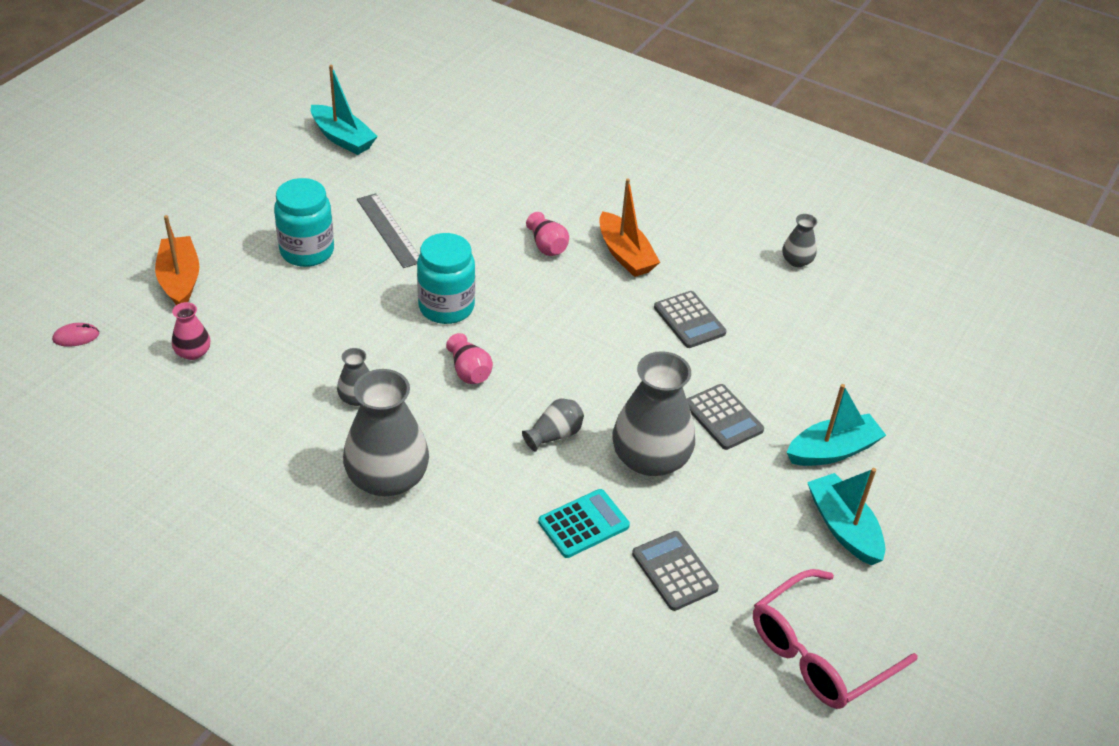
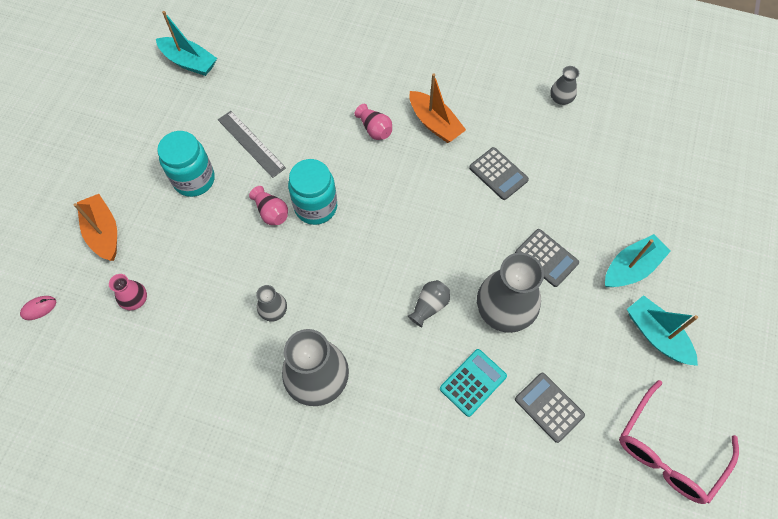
camera: 10 degrees left, 20 degrees up
pink vase [446,333,493,384] -> pink vase moved to [249,186,288,225]

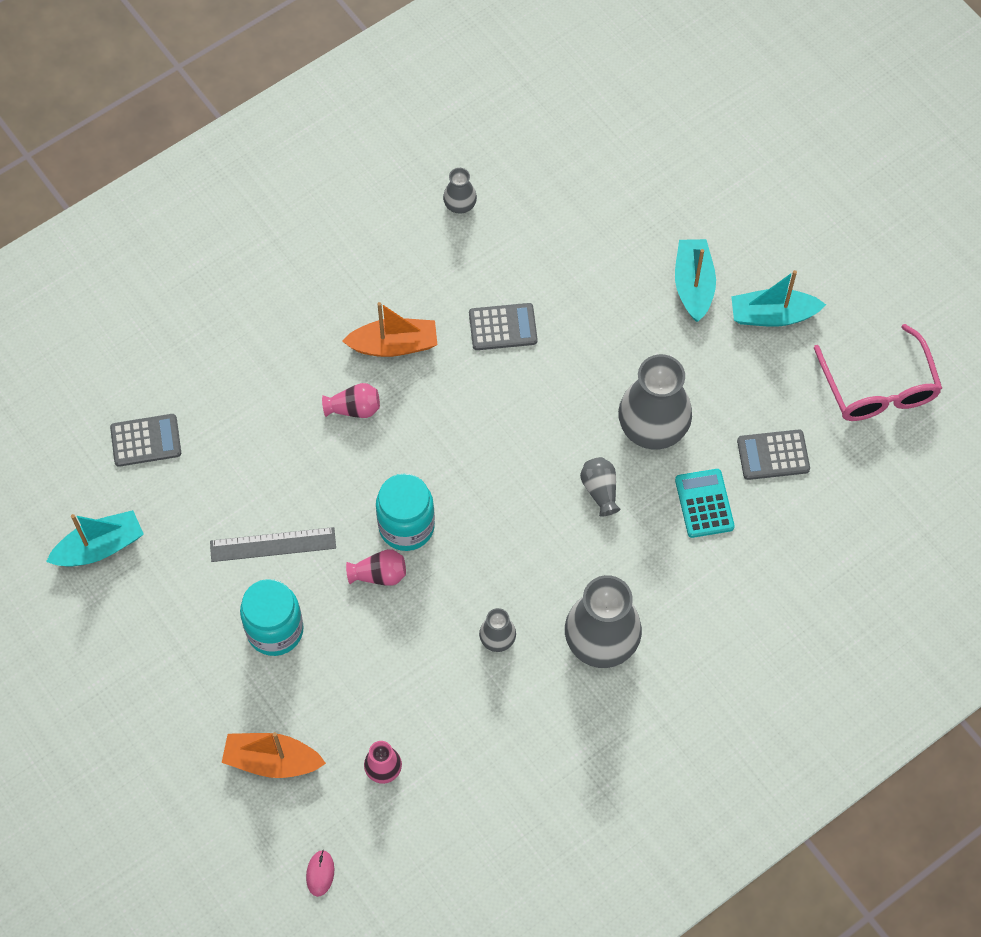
camera: 55 degrees left, 0 degrees up
grey calculator [515,229,579,287] -> grey calculator moved to [110,414,181,467]

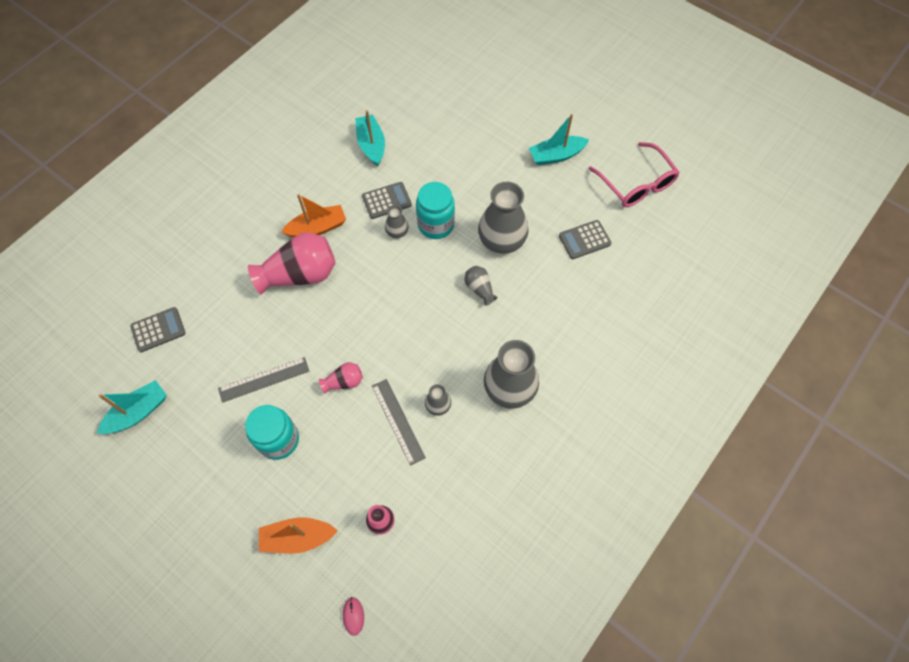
camera: 15 degrees left, 0 degrees up
pink vase [322,383,380,418] -> pink vase [248,232,336,295], size x2.08
turquoise jar [376,474,435,551] -> turquoise jar moved to [416,182,455,239]
grey vase [443,168,477,214] -> grey vase moved to [385,205,409,238]
turquoise boat [675,239,716,322] -> turquoise boat moved to [355,110,385,166]
turquoise calculator [675,469,735,538] -> none
none -> grey ruler [372,379,426,466]

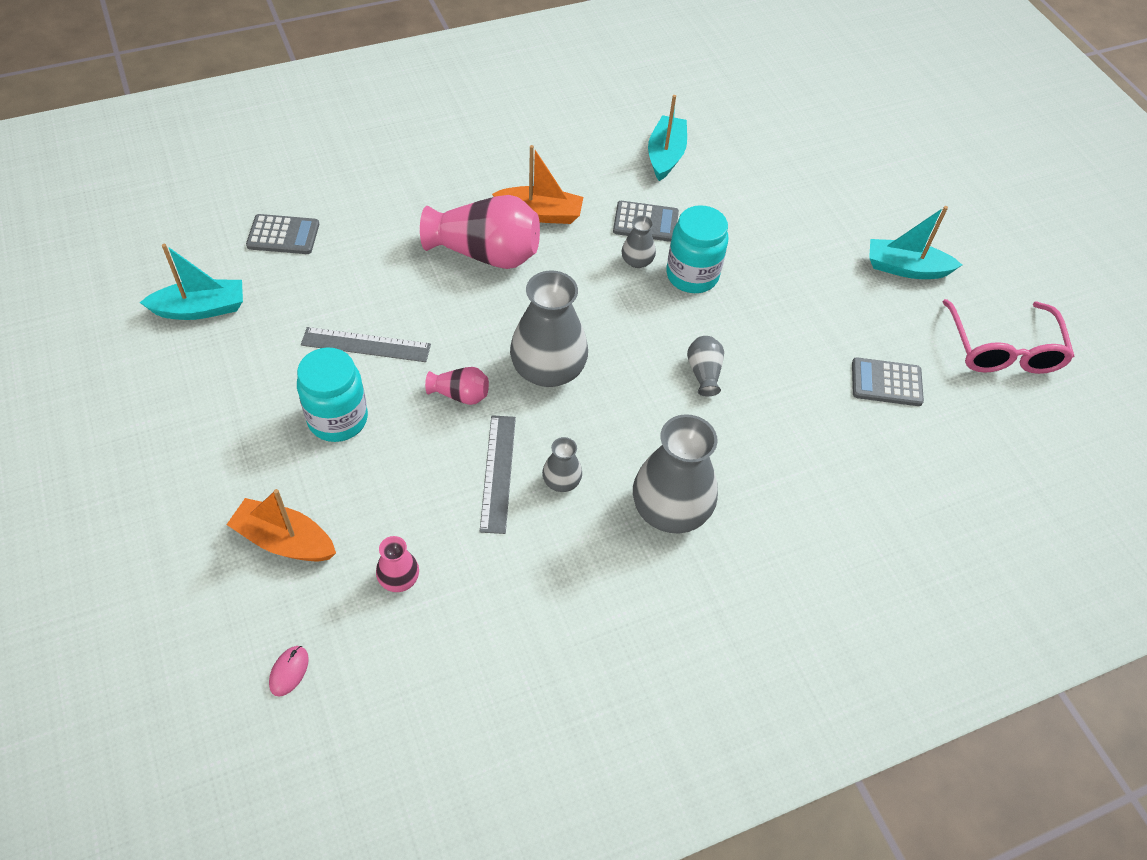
camera: 25 degrees right, 10 degrees down
grey vase [478,182,529,254] -> grey vase moved to [510,270,588,387]

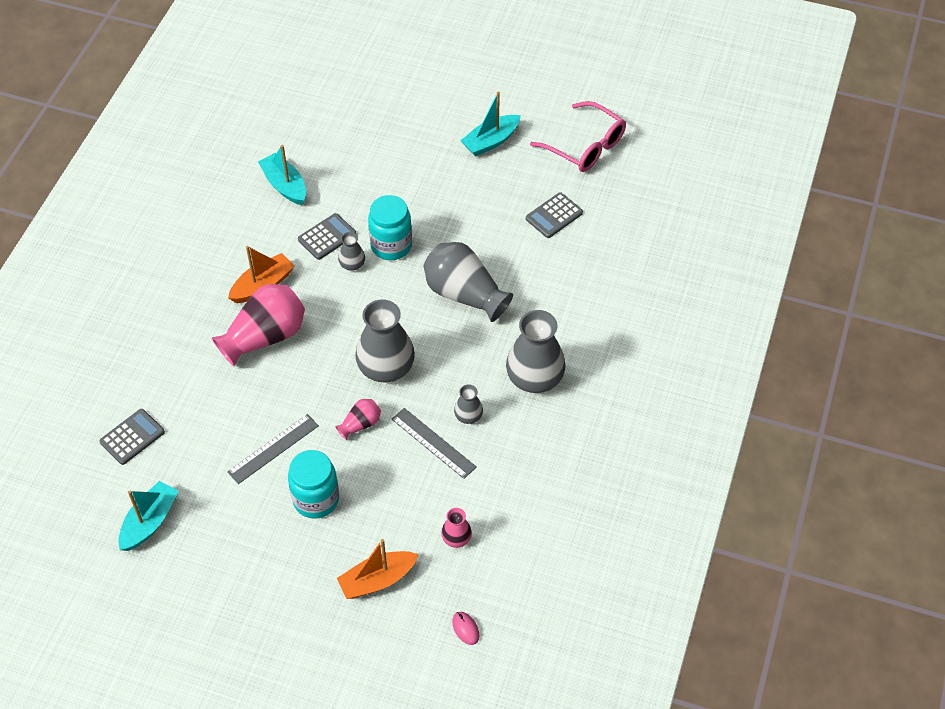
camera: 45 degrees left, 0 degrees up
grey vase [687,336,724,396] -> grey vase [424,242,513,322], size x2.08

